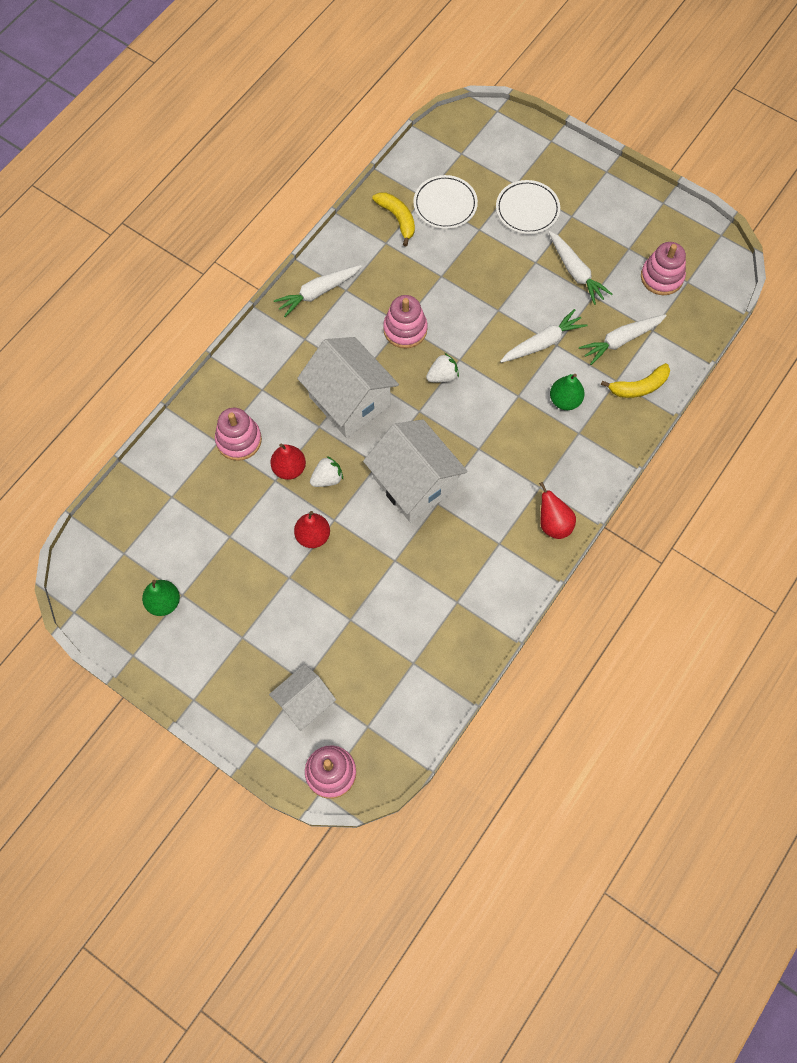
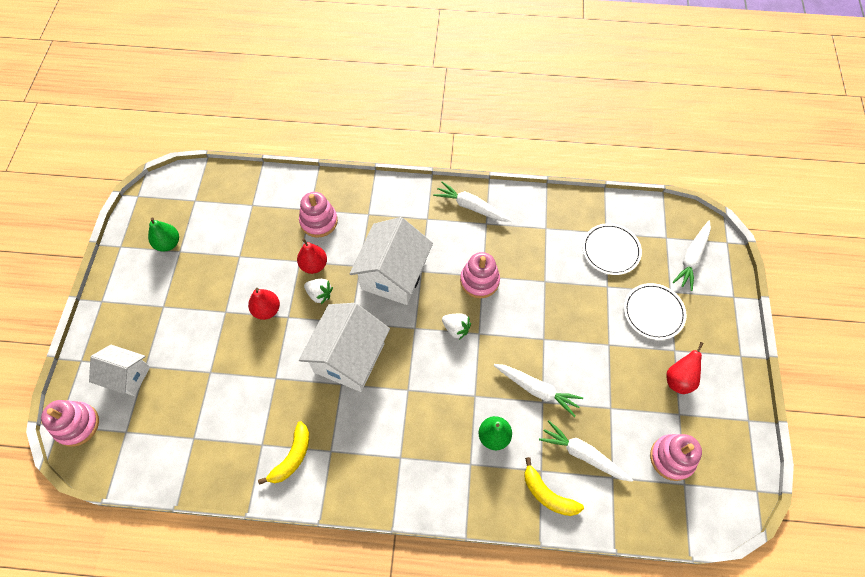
camera: 60 degrees right, 5 degrees down
yellow banana [372,192,415,246] -> yellow banana moved to [258,421,309,485]
red pear [539,482,576,539] -> red pear moved to [666,342,704,394]
white carrot [549,231,612,305] -> white carrot moved to [673,221,711,291]

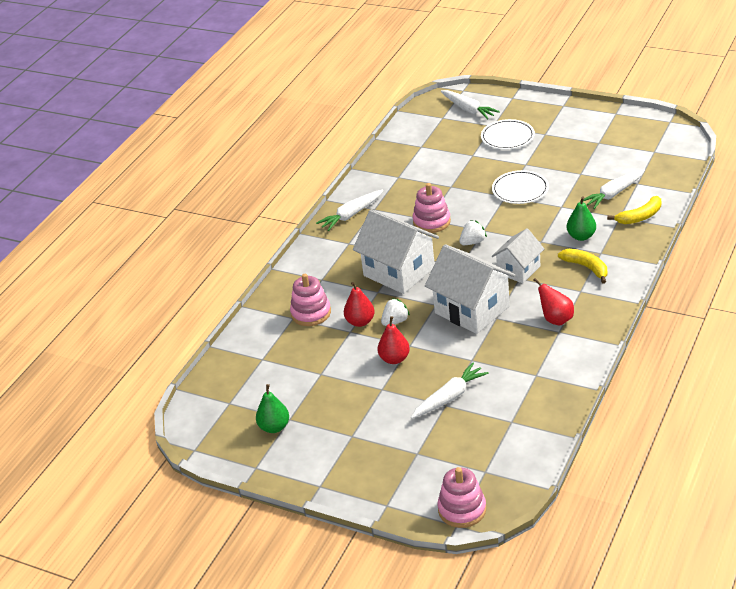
camera: 65 degrees left, 25 degrees down
white house [89,345,150,396] -> white house moved to [492,228,544,283]
yellow banana [258,421,309,485] -> yellow banana moved to [558,249,607,284]
white carrot [494,364,583,417] -> white carrot moved to [411,363,489,419]
white plate [582,223,642,275] -> white plate moved to [492,170,549,204]
pink stacking toy [650,434,702,481] -> none
red pear [666,342,704,394] -> red pear moved to [533,278,574,326]

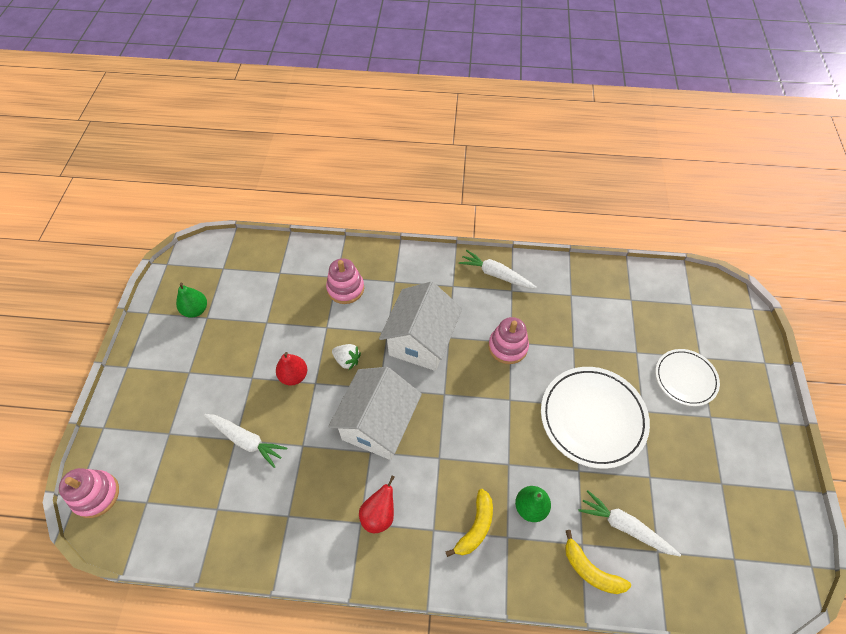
camera: 65 degrees right, 20 degrees up
red pear [344,282,375,327] -> none
white carrot [441,90,500,120] -> none
white strawberry [459,220,487,245] -> none
white plate [492,170,549,204] -> white plate [541,367,650,469], size x1.65
white house [492,228,544,283] -> none

